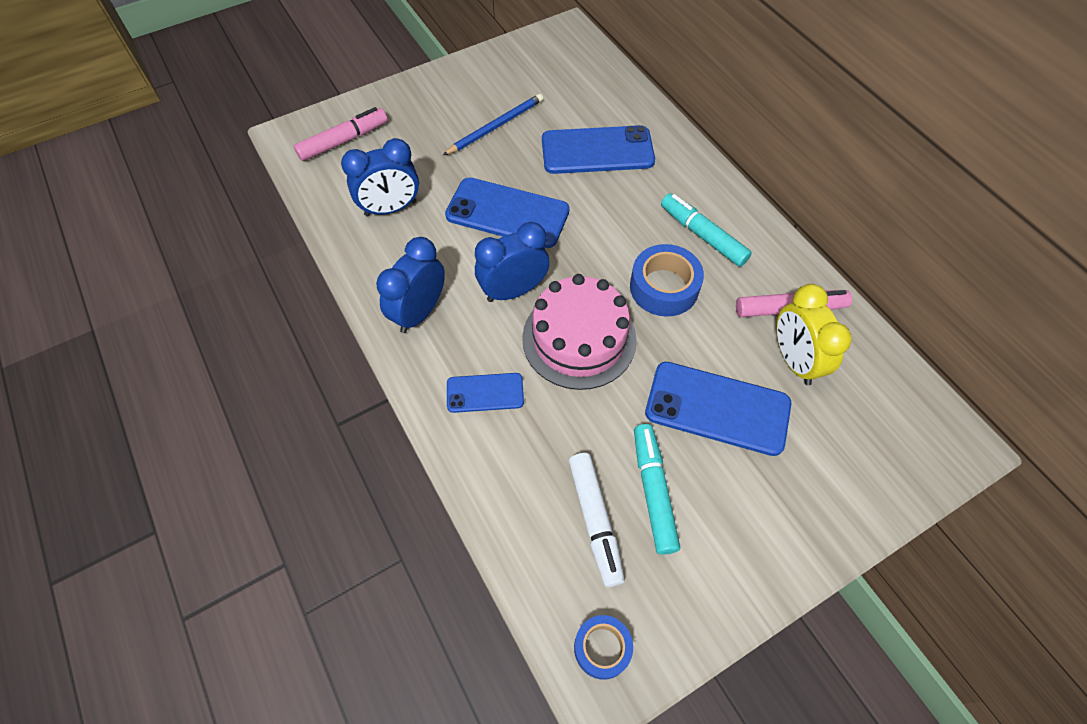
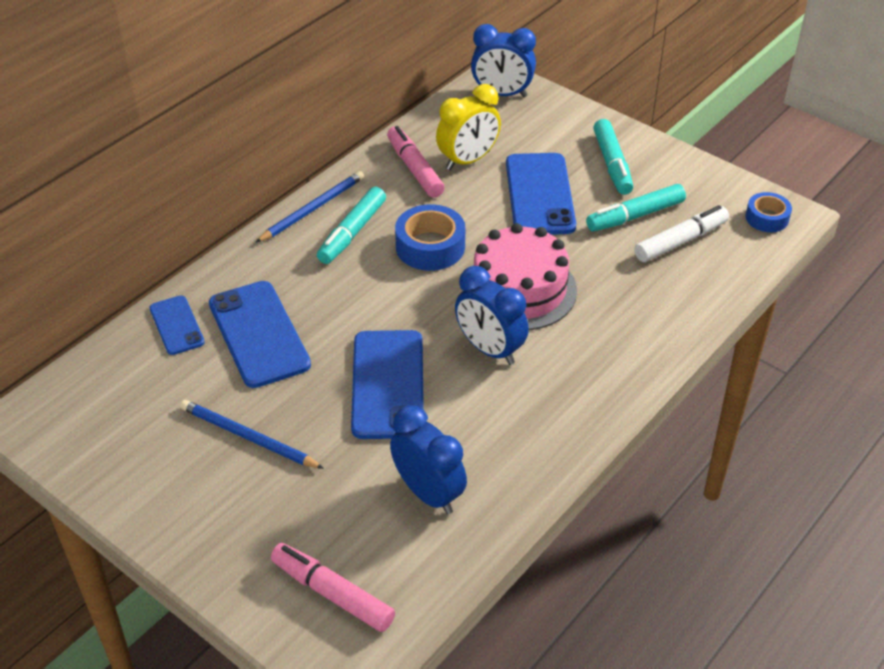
camera: 110 degrees left, 15 degrees down
blue clock [376,237,445,333] -> blue clock moved to [471,24,536,97]
blue phone [447,373,524,413] -> blue phone moved to [150,295,205,355]
none -> blue pencil [255,171,364,243]
none -> turquoise marker [593,119,633,195]

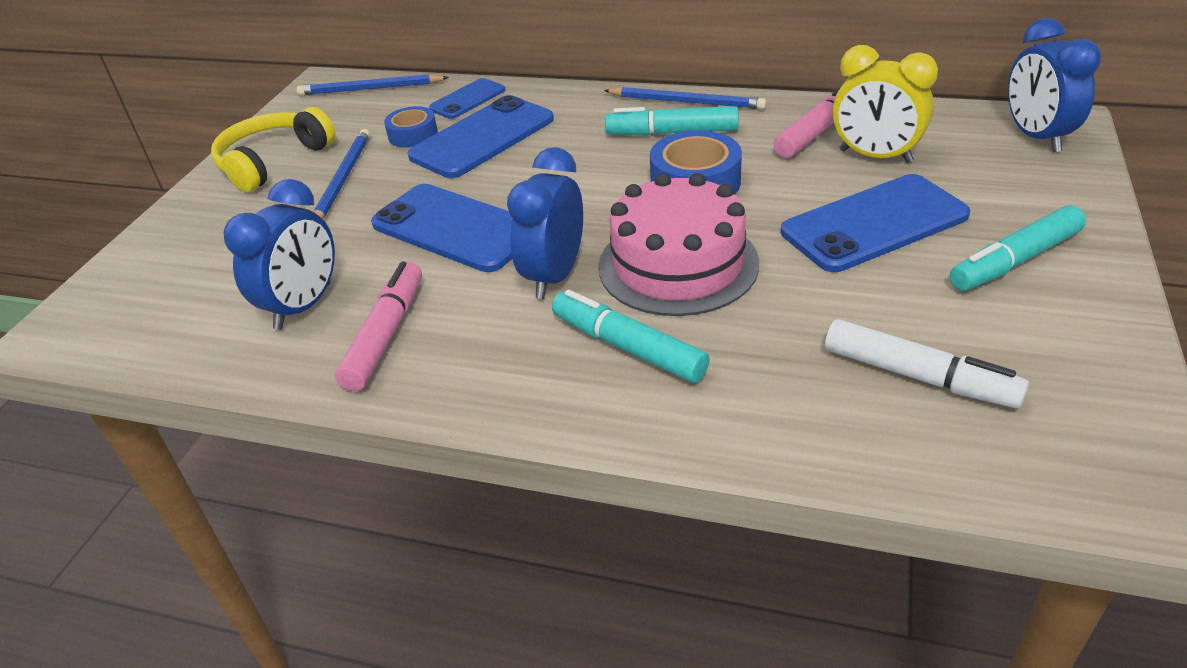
camera: 70 degrees right, 5 degrees down
pink marker [271,543,395,632] -> pink marker moved to [335,261,422,391]
blue phone [351,330,424,439] -> blue phone turned 60 degrees clockwise [371,184,512,272]
turquoise marker [586,184,686,231] -> turquoise marker moved to [552,290,710,383]
blue tape [745,192,792,232] -> blue tape moved to [384,106,438,148]
none -> yellow headphones [211,107,335,192]
none -> blue pencil [297,74,449,95]

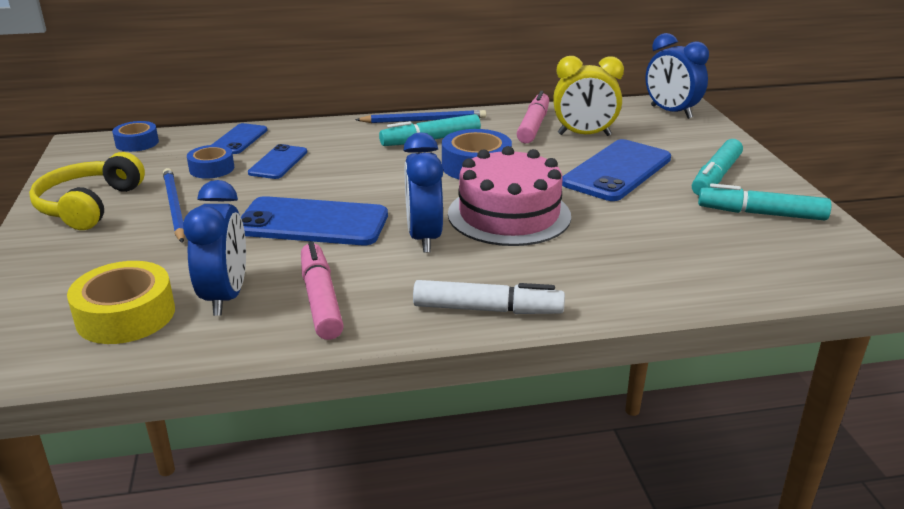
camera: 30 degrees left, 10 degrees down
blue pencil [297,74,449,95] -> blue tape [112,121,159,152]
blue phone [408,95,554,178] -> blue phone [248,144,307,179], size x0.56
turquoise marker [552,290,710,383] -> turquoise marker moved to [698,184,831,221]
white marker [825,319,1029,409] -> white marker moved to [413,280,565,314]
none -> yellow tape [67,261,175,344]

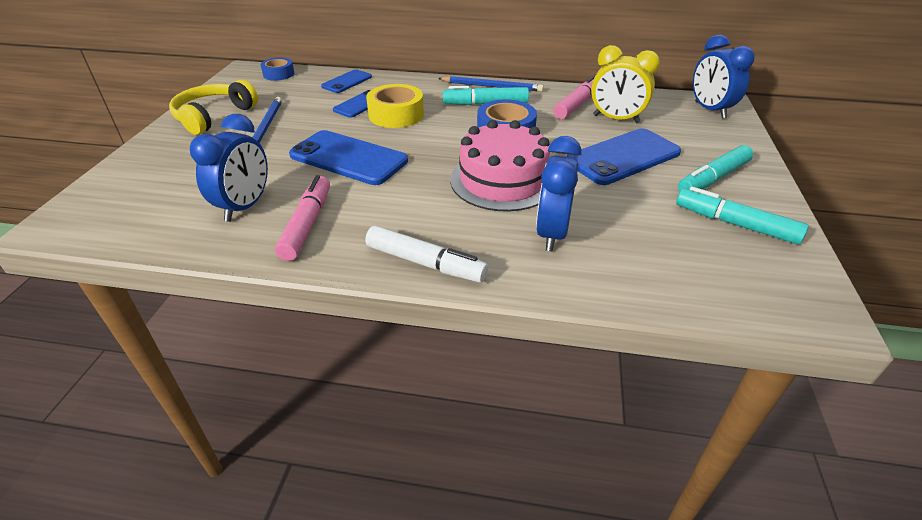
camera: 20 degrees right, 10 degrees up
yellow tape [67,261,175,344] -> yellow tape moved to [366,84,424,128]
blue tape [187,145,234,179] -> none
blue clock [403,132,443,253] -> blue clock moved to [536,136,582,251]

